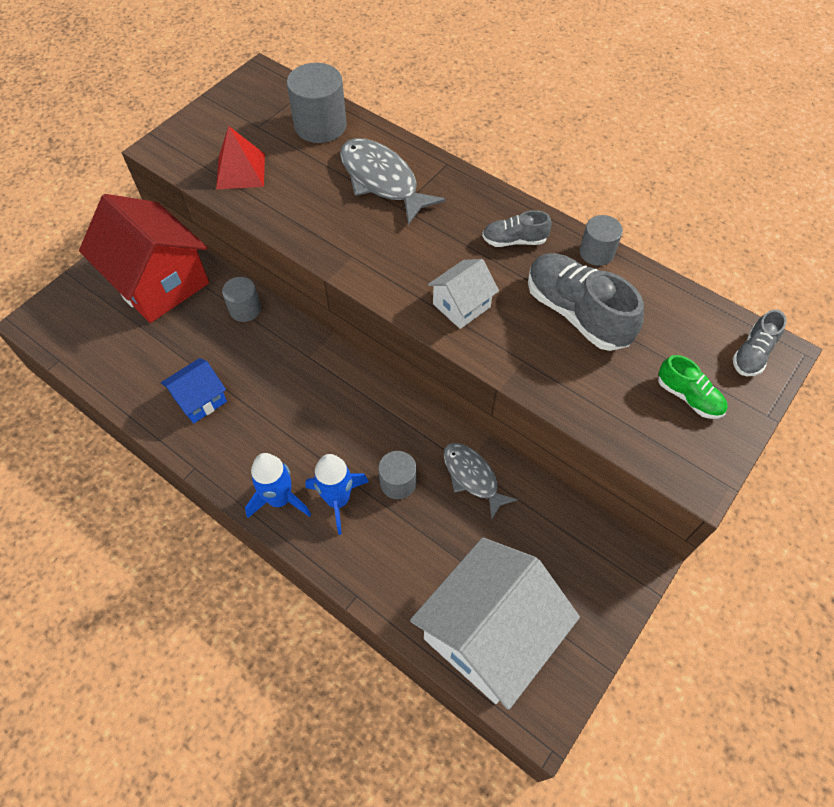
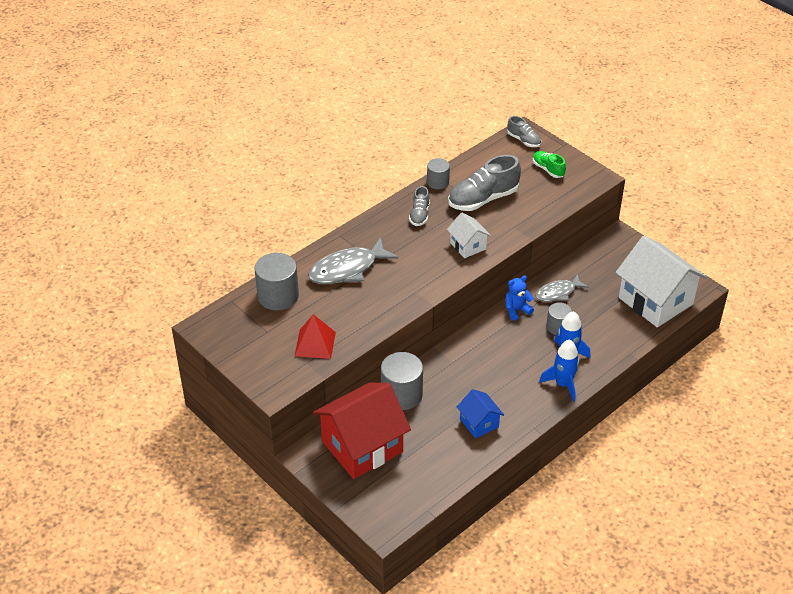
camera: 80 degrees left, 15 degrees down
grey cylinder [222,277,261,322] -> grey cylinder [381,352,423,410], size x1.69
green shoe [658,355,728,419] -> green shoe turned 90 degrees counterclockwise [533,151,566,178]
none -> blue teddy bear [505,276,534,320]

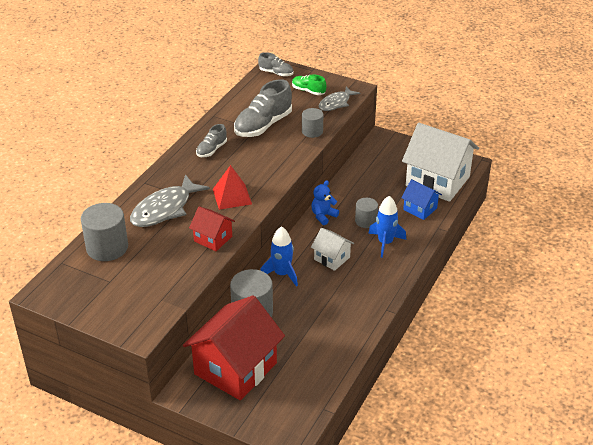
camera: 20 degrees left, 5 degrees down
red pyramid [295,314,336,359] -> red pyramid moved to [213,165,252,210]
grey shoe [409,186,430,226] -> grey shoe turned 45 degrees clockwise [196,124,227,157]
grey cylinder [427,158,450,189] -> grey cylinder moved to [302,108,323,138]
white house [447,213,491,258] -> white house moved to [311,228,354,271]
blue house [457,389,504,438] -> blue house moved to [401,179,442,220]
grey fish [535,274,589,302] -> grey fish moved to [319,86,360,111]
blue rocket [539,339,579,402] -> blue rocket moved to [260,226,298,287]
none -> red house [189,206,235,251]

